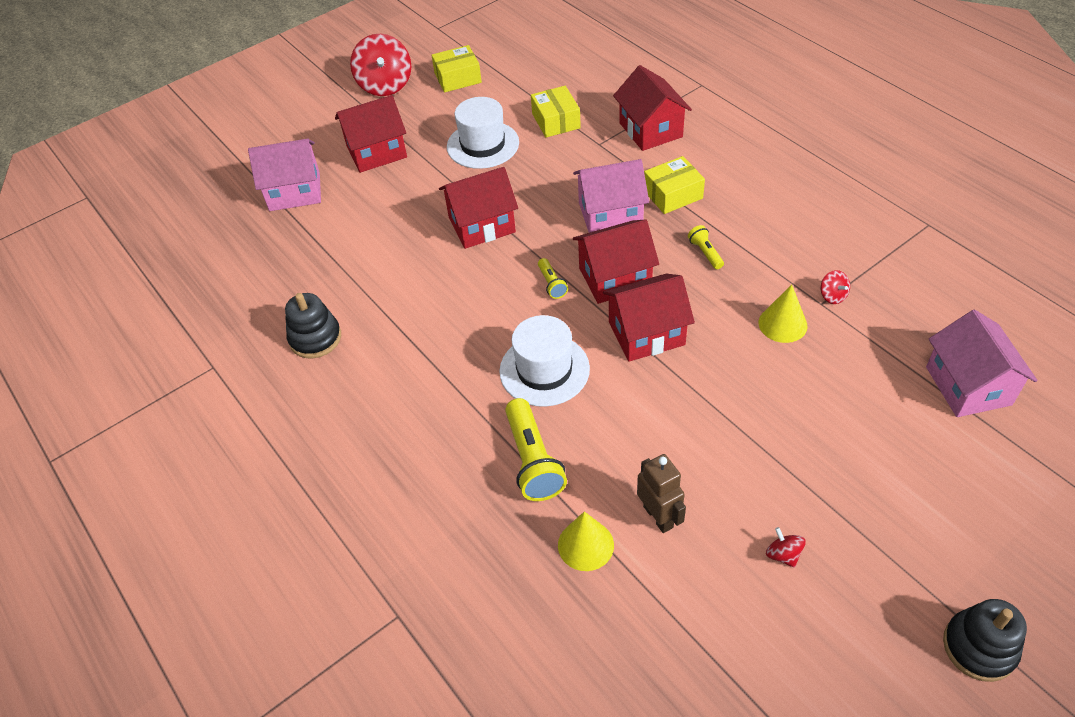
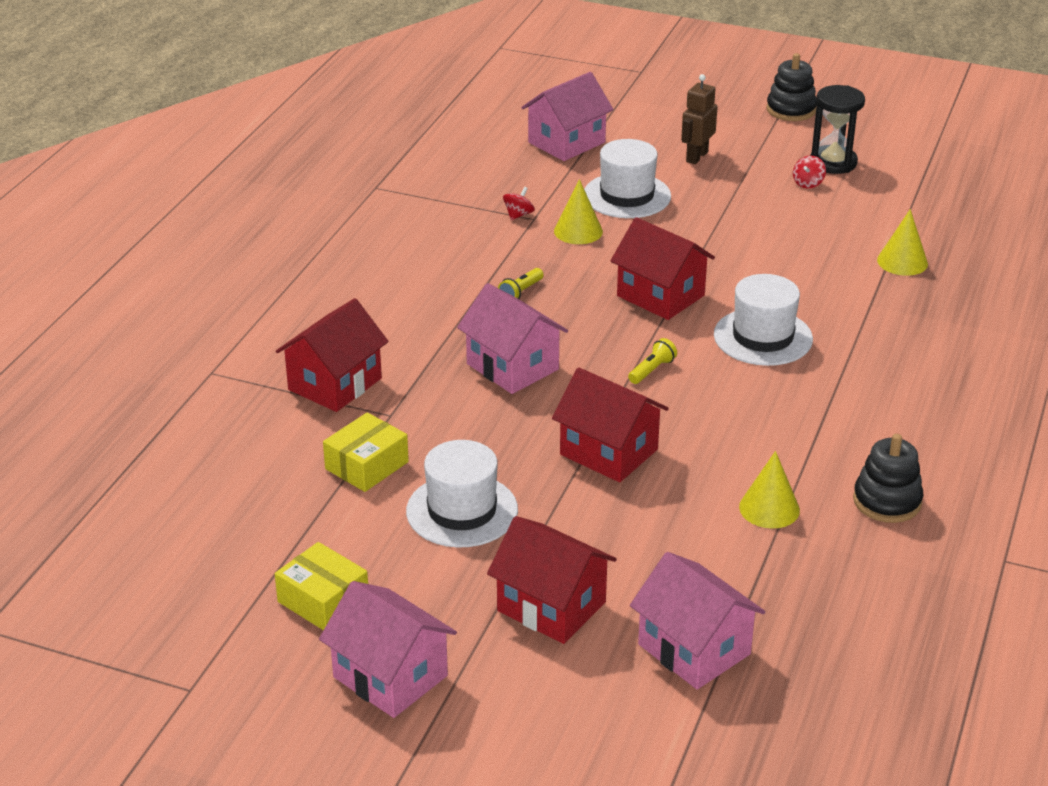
camera: 125 degrees left, 15 degrees down
red spinning top [350,34,411,96] -> pink house [319,581,457,718]
yellow flashlight [505,398,567,501] -> none
red house [573,220,659,304] -> none
brown robot [637,454,686,533] -> brown robot moved to [681,74,718,164]
yellow box [644,156,705,214] -> none
none -> white hat [584,139,671,218]
none -> yellow cone [739,451,800,528]
none -> black hourglass [810,85,865,174]

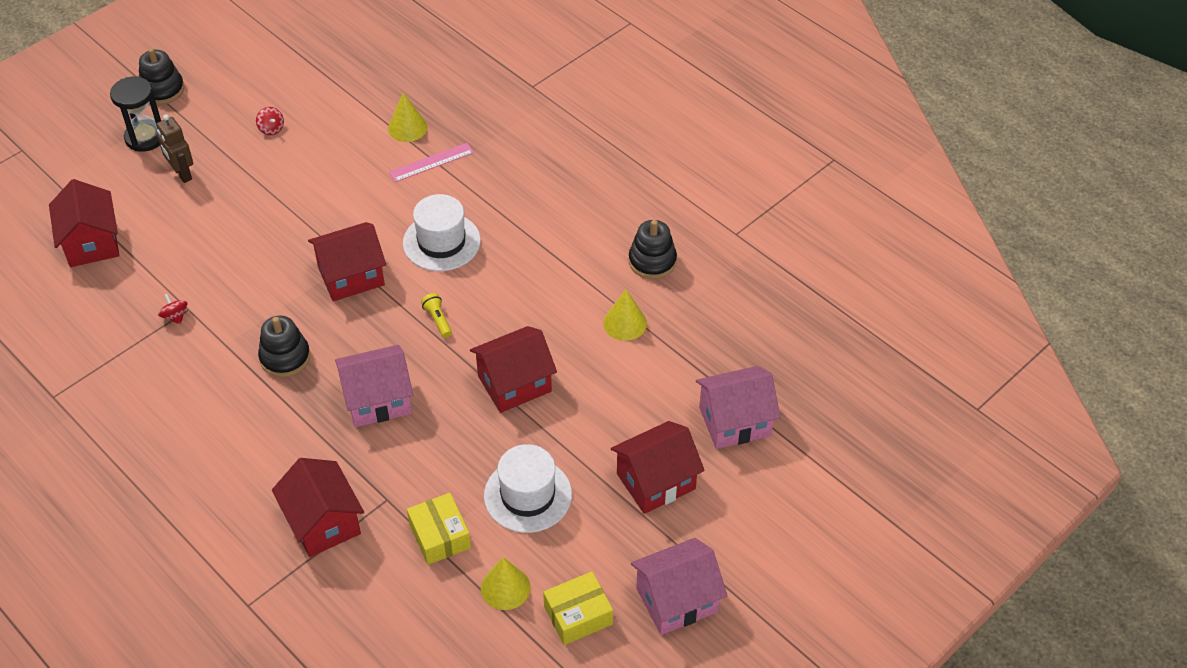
camera: 65 degrees left, 15 degrees up
yellow flashlight [498,268,544,299] -> black stacking toy [258,316,310,377]
pink house [521,72,614,161] -> red house [49,179,119,267]
yellow cone [554,179,603,244] -> yellow cone moved to [481,557,530,610]
white hat [584,139,671,218] -> none
black hourglass [810,85,865,174] -> black hourglass moved to [110,77,161,152]
none -> pink ruler [389,143,474,182]

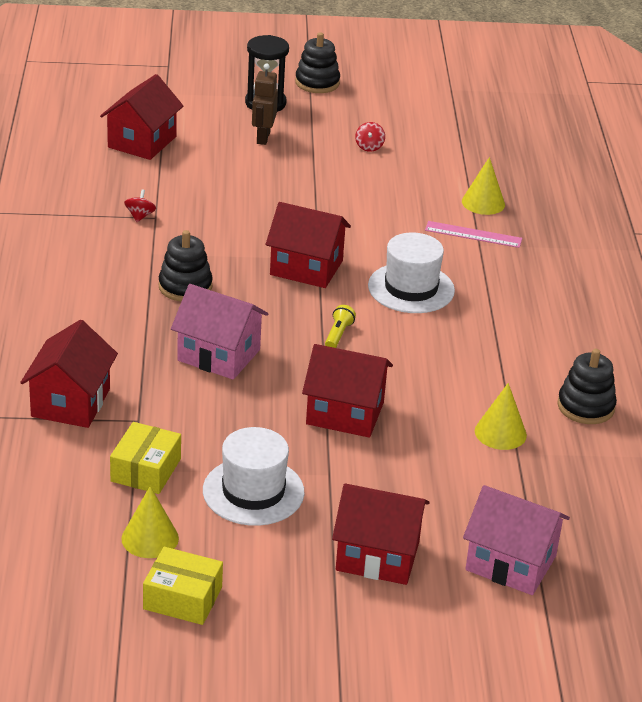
camera: 40 degrees right, 15 degrees down
pink house [631,538,727,635] -> none

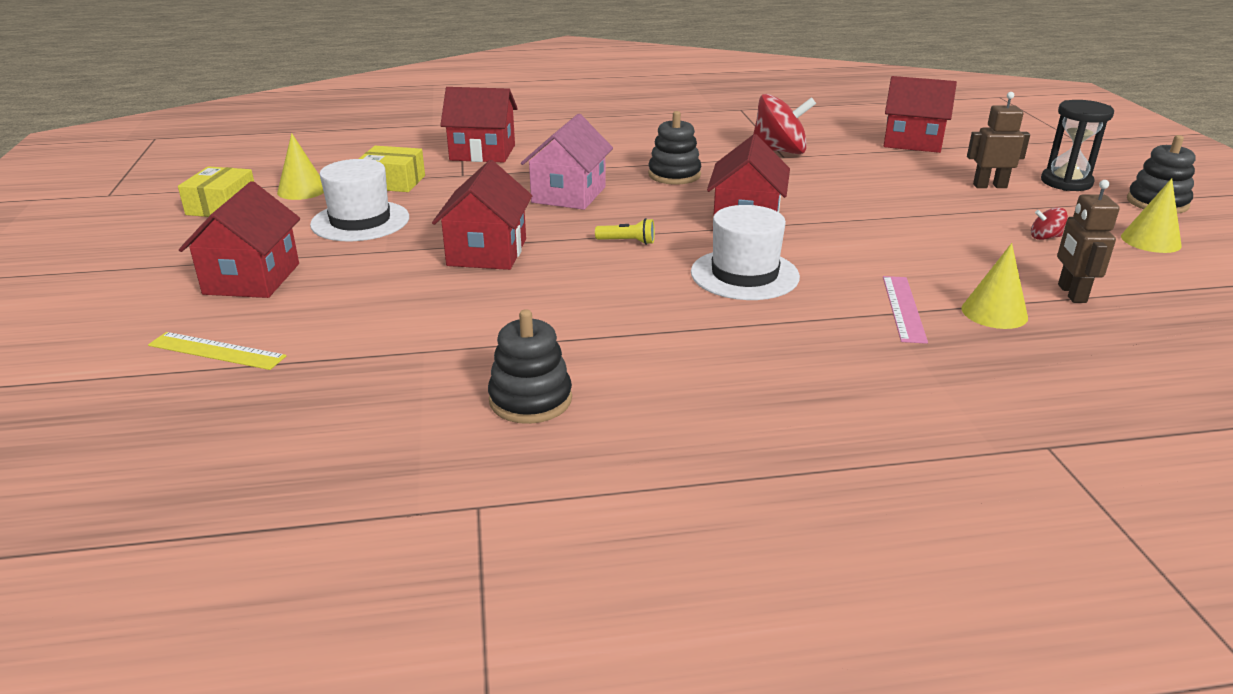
camera: 85 degrees right, 5 degrees down
red spinning top [124,189,156,222] -> red spinning top [753,94,816,154], size x2.27
pink house [463,485,570,595] -> yellow ruler [148,332,286,370]
yellow cone [475,383,527,450] -> yellow cone moved to [1121,178,1182,253]
none -> brown robot [1057,180,1120,303]

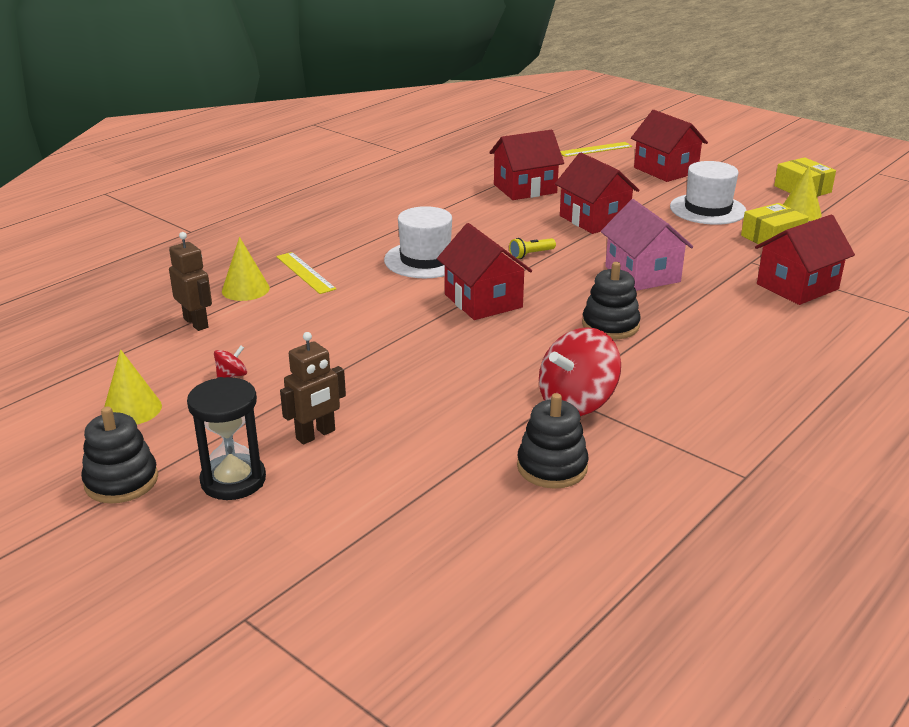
camera: 140 degrees right, 0 degrees up
black stacking toy [488,309,572,424] -> black stacking toy moved to [517,393,589,489]
pink ruler [883,276,928,344] -> yellow ruler [276,252,336,294]
red house [884,76,957,153] -> red house moved to [489,130,564,200]

